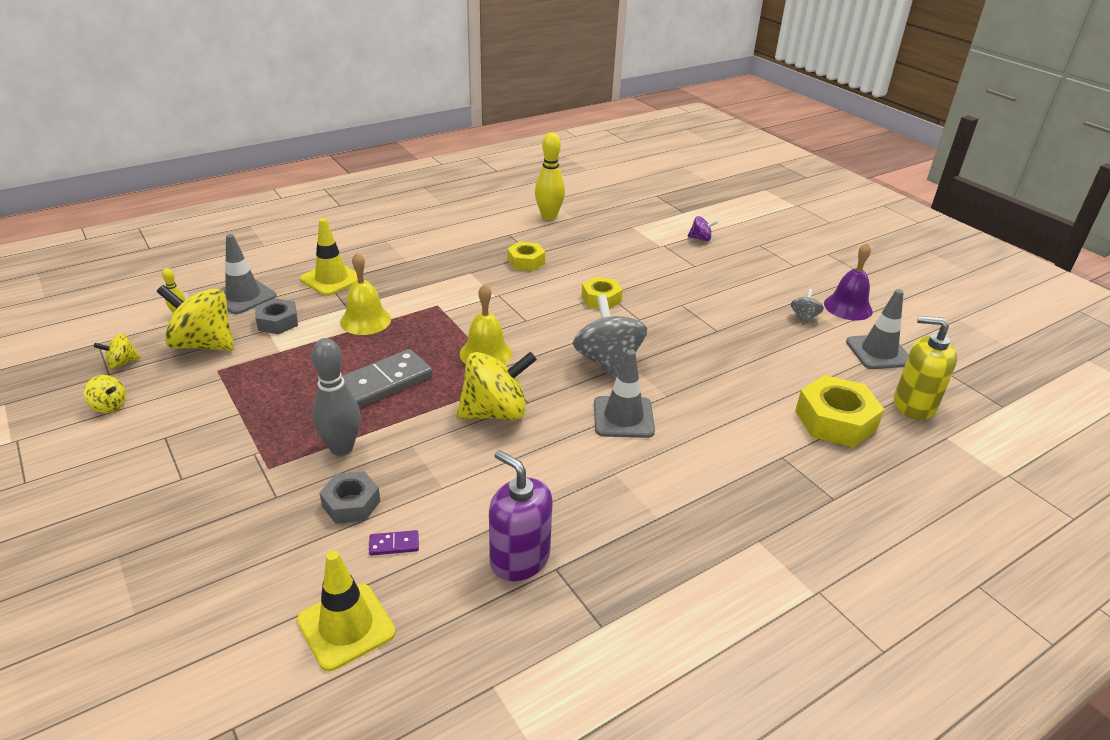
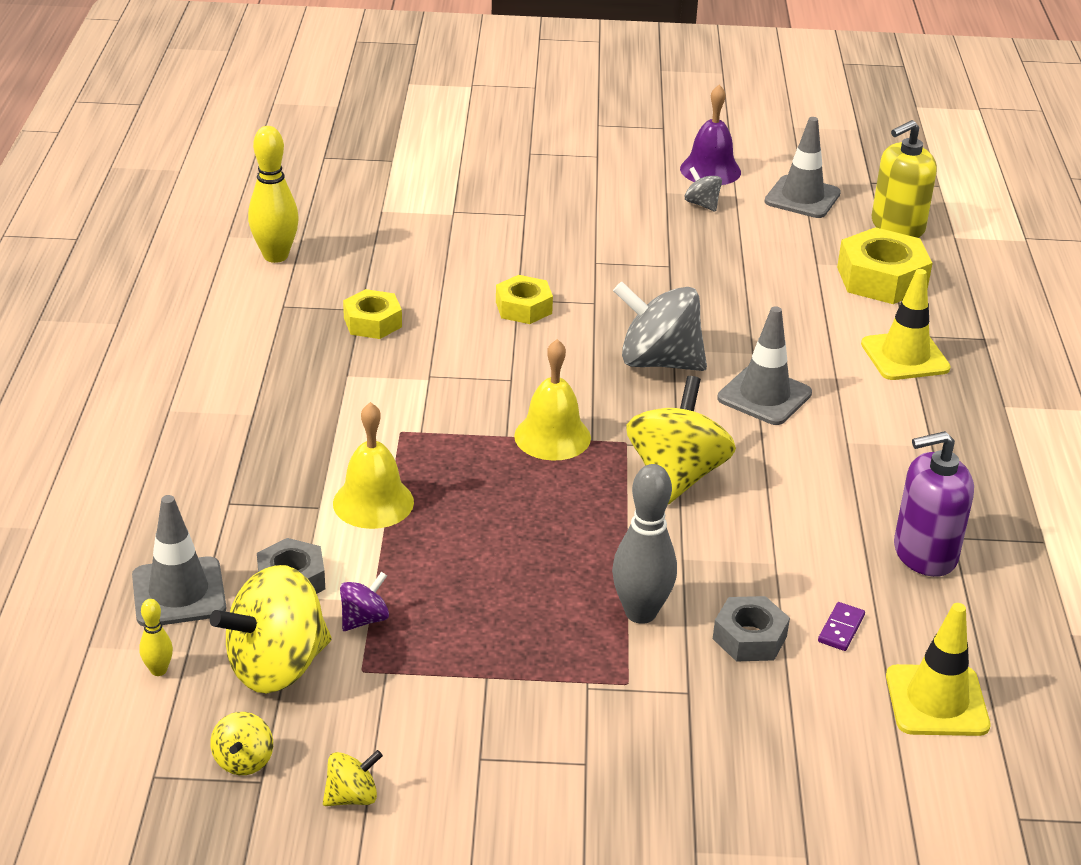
camera: 55 degrees left, 0 degrees up
yellow traffic cone [300,218,358,296] -> yellow traffic cone moved to [861,269,951,380]
grey domino [342,349,433,408] -> none
purple spinning top [687,216,718,242] -> purple spinning top moved to [340,572,389,631]

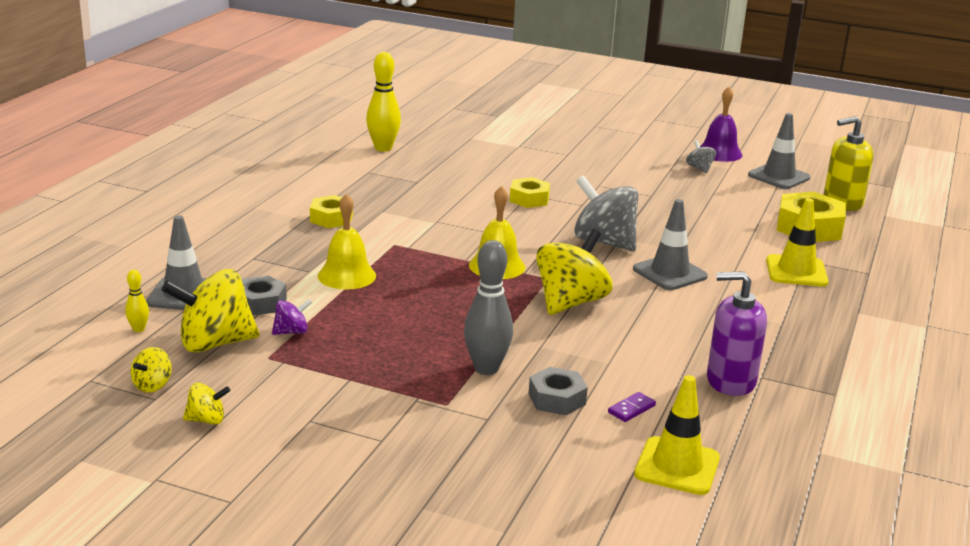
camera: 20 degrees right, 10 degrees down
yellow nut [343,289,402,339] -> yellow nut moved to [310,195,353,228]

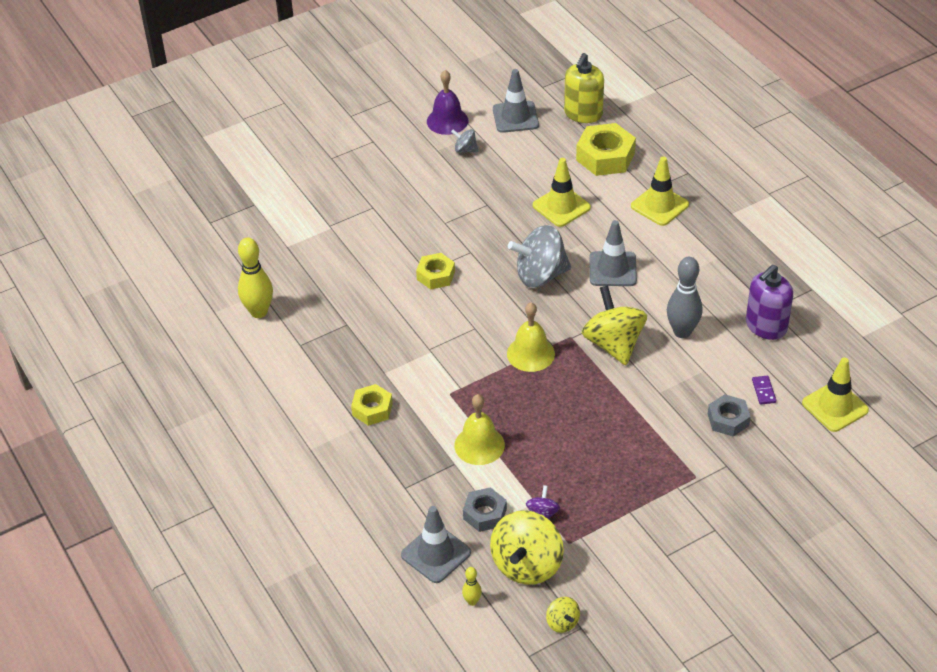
camera: 50 degrees left, 20 degrees up
yellow spinning top [183,383,230,425] -> none
grey bowling pin [464,240,513,375] -> grey bowling pin moved to [667,257,702,338]
none -> yellow traffic cone [533,158,591,227]

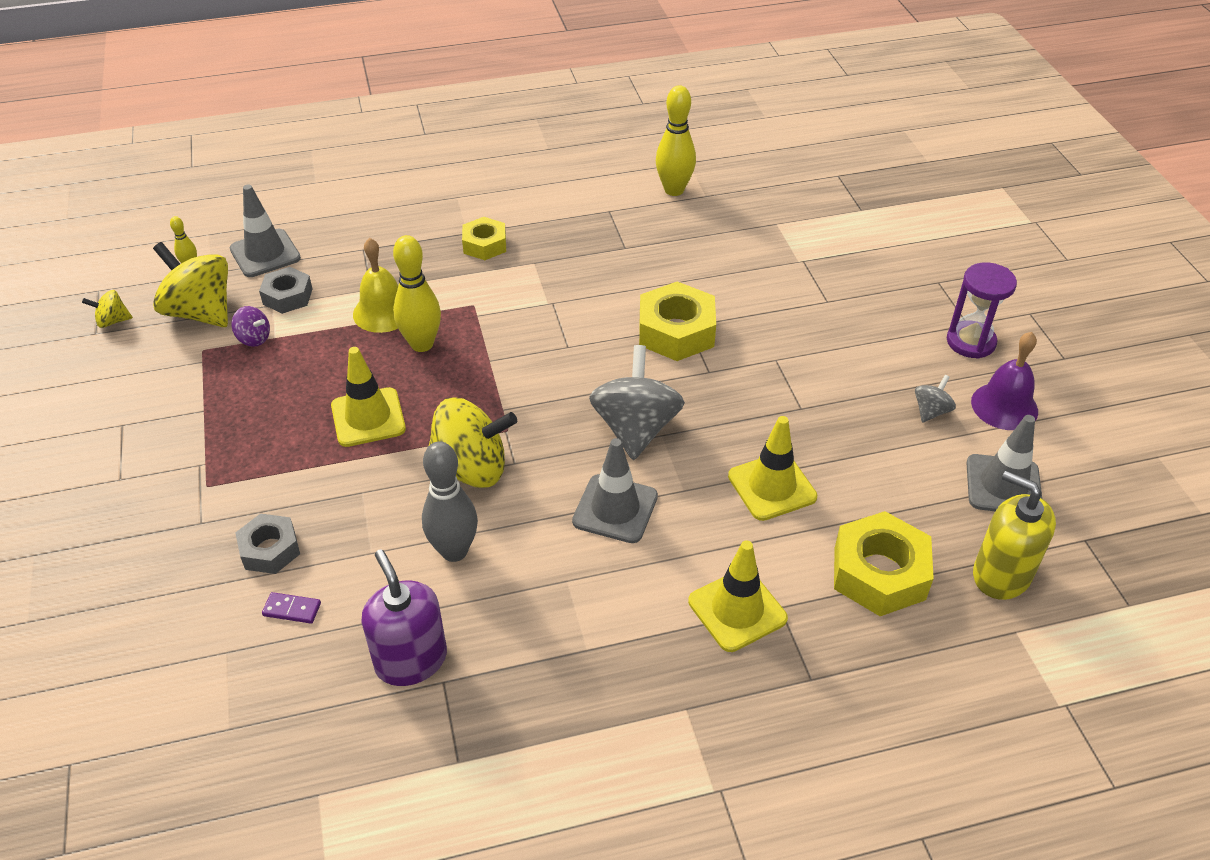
camera: 105 degrees right, 0 degrees up
yellow nut [416,253,455,289] -> yellow nut [639,281,716,361], size x1.62
yellow bell [507,302,555,372] -> none
yellow traffic cone [802,357,869,432] -> yellow traffic cone moved to [331,347,406,447]
none -> yellow bowling pin [393,235,441,352]
none -> purple hourglass [947,262,1017,359]

